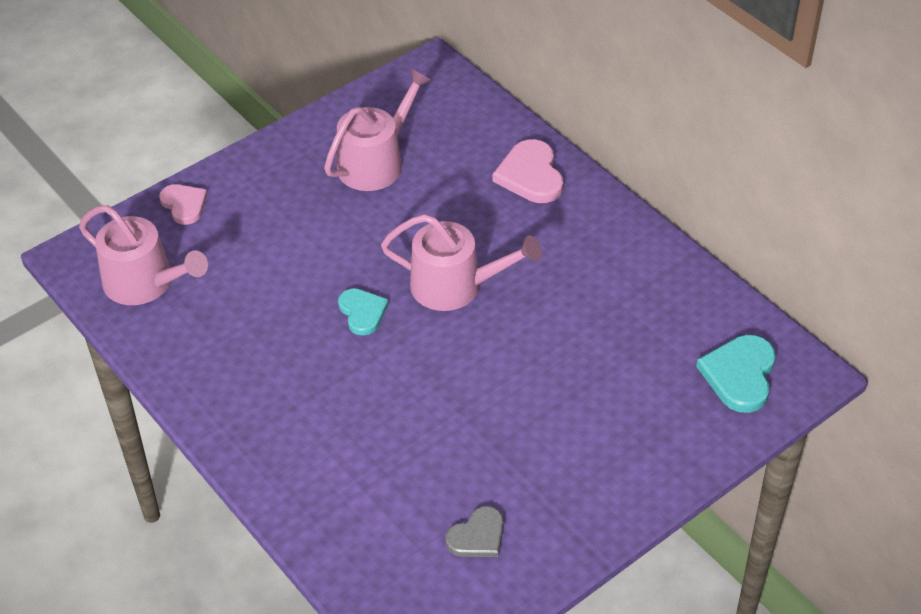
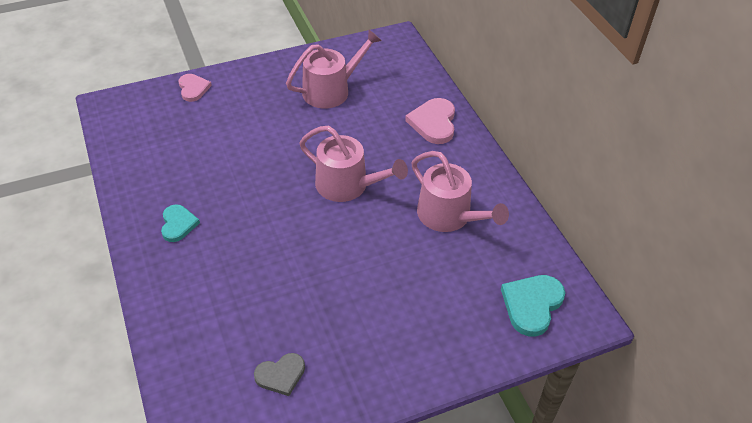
camera: 15 degrees right, 0 degrees up
pink watering can [79,205,208,305] -> pink watering can moved to [412,151,509,232]
turquoise heart [338,288,389,336] -> turquoise heart moved to [161,204,200,242]

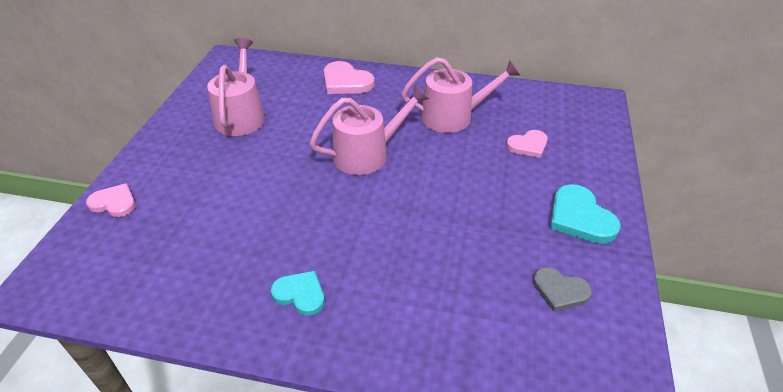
camera: 55 degrees left, 5 degrees down
grey heart [254,353,305,396] -> grey heart turned 105 degrees clockwise [533,267,592,312]
turquoise heart [501,275,565,337] -> turquoise heart moved to [550,184,621,244]
none -> pink heart [506,130,548,158]

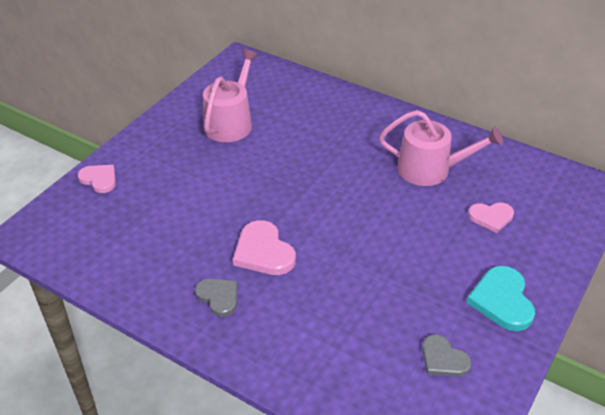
camera: 20 degrees right, 0 degrees up
turquoise heart [271,271,325,316] -> grey heart [195,279,237,317]
pink watering can [310,85,429,175] -> none
pink heart [324,61,375,94] -> pink heart moved to [233,220,296,275]

